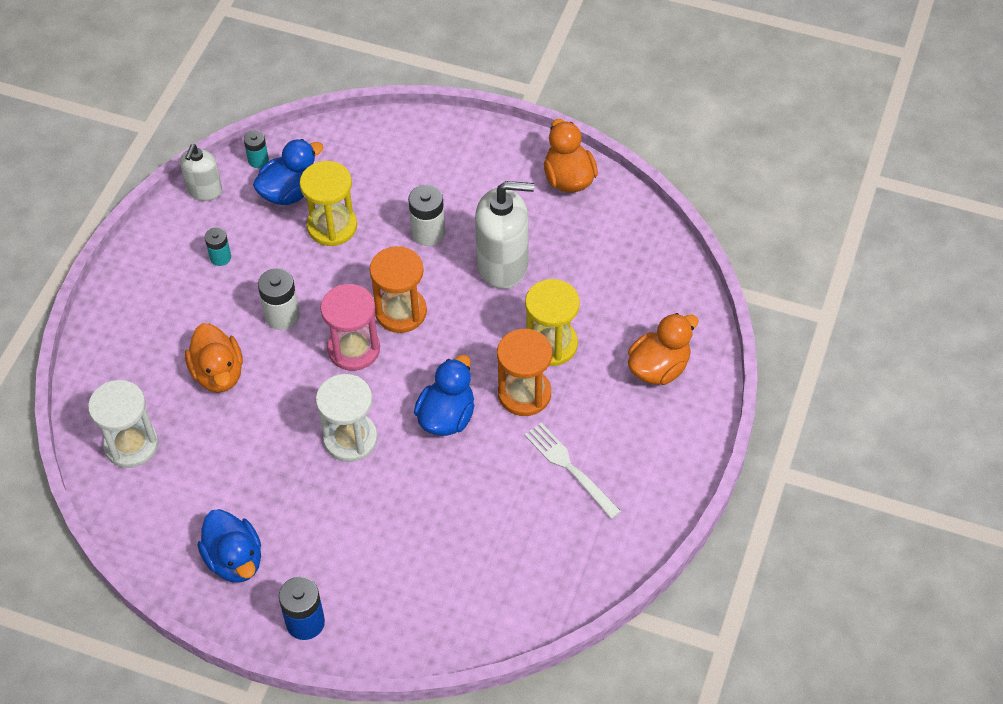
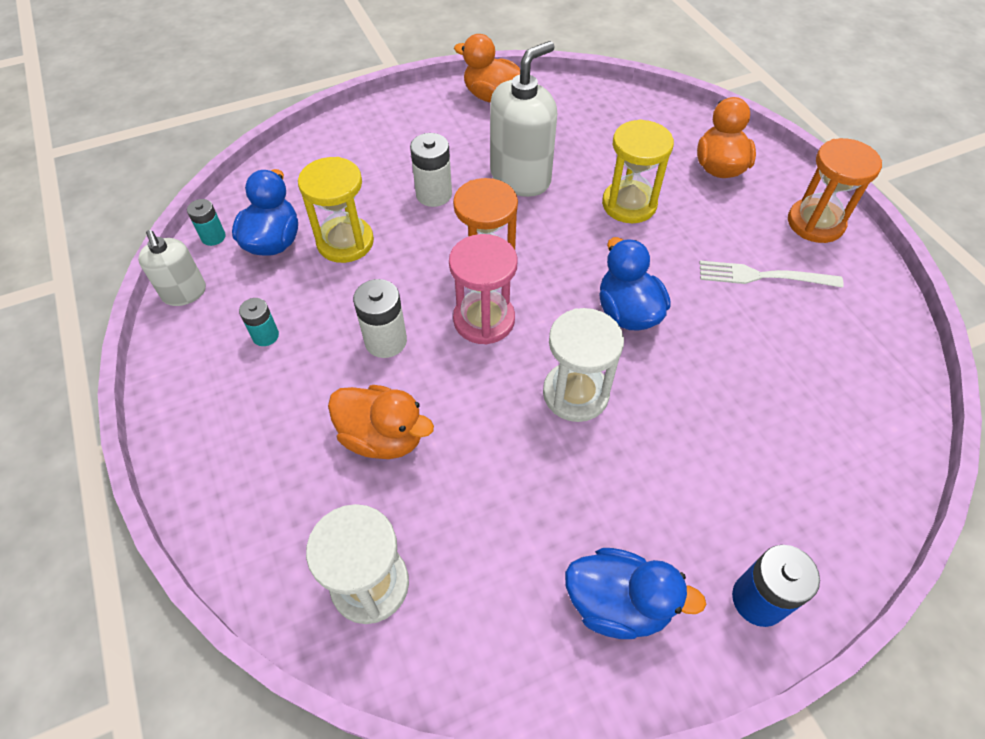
camera: 45 degrees left, 0 degrees up
orange hourglass [497,329,552,416] -> orange hourglass moved to [788,138,882,243]

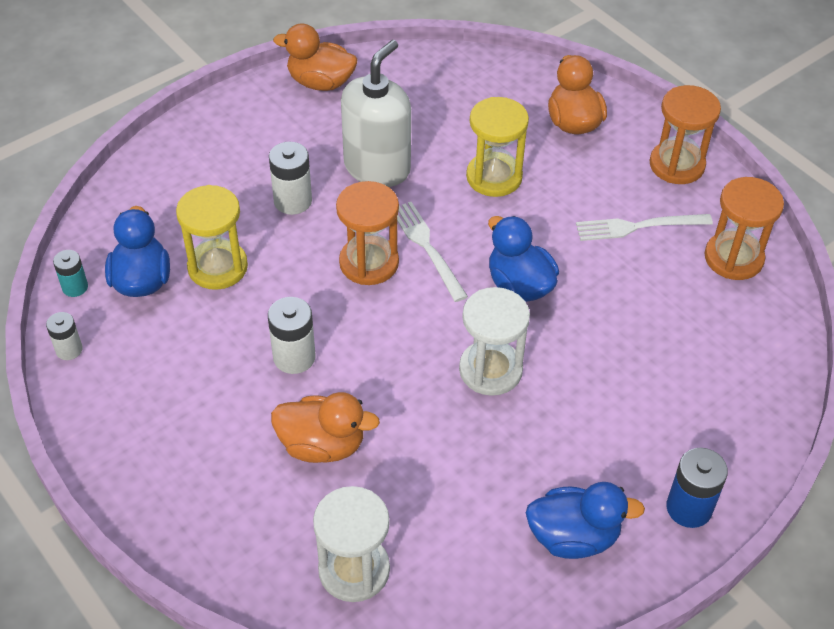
camera: 15 degrees left, 5 degrees down
white soap dispenser [138,230,206,306] -> white battery [46,312,83,360]
turquoise battery [239,298,279,346] -> none
pink hourglass [449,234,518,345] -> none
none -> white fork [397,202,468,302]
none -> orange hourglass [705,177,784,280]

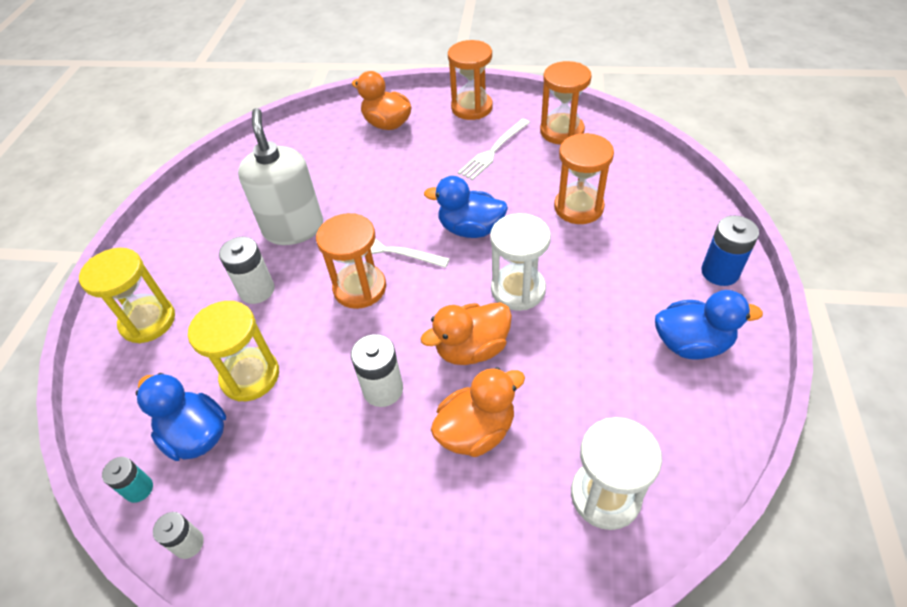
camera: 40 degrees left, 0 degrees up
orange duck [273,23,357,91] -> orange duck moved to [421,302,512,365]
yellow hourglass [466,97,529,197] -> yellow hourglass moved to [79,248,175,343]
blue duck [526,482,645,559] -> blue duck turned 45 degrees clockwise [655,290,763,360]
none -> orange hourglass [554,133,614,224]

